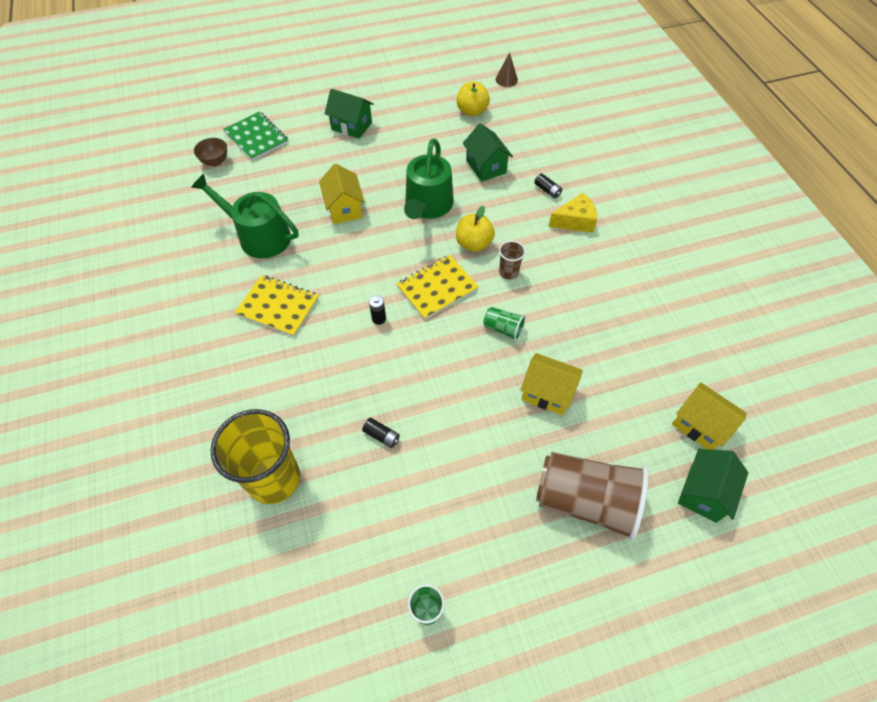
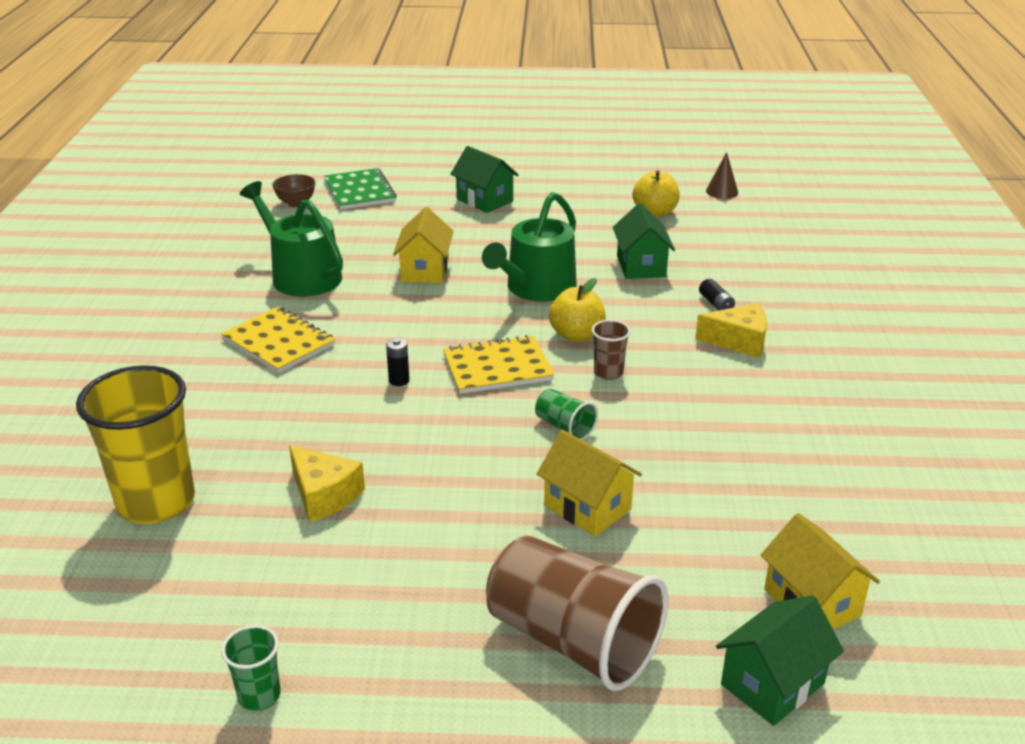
camera: 20 degrees right, 25 degrees down
black battery [362,418,400,448] -> yellow cheese [289,445,365,522]

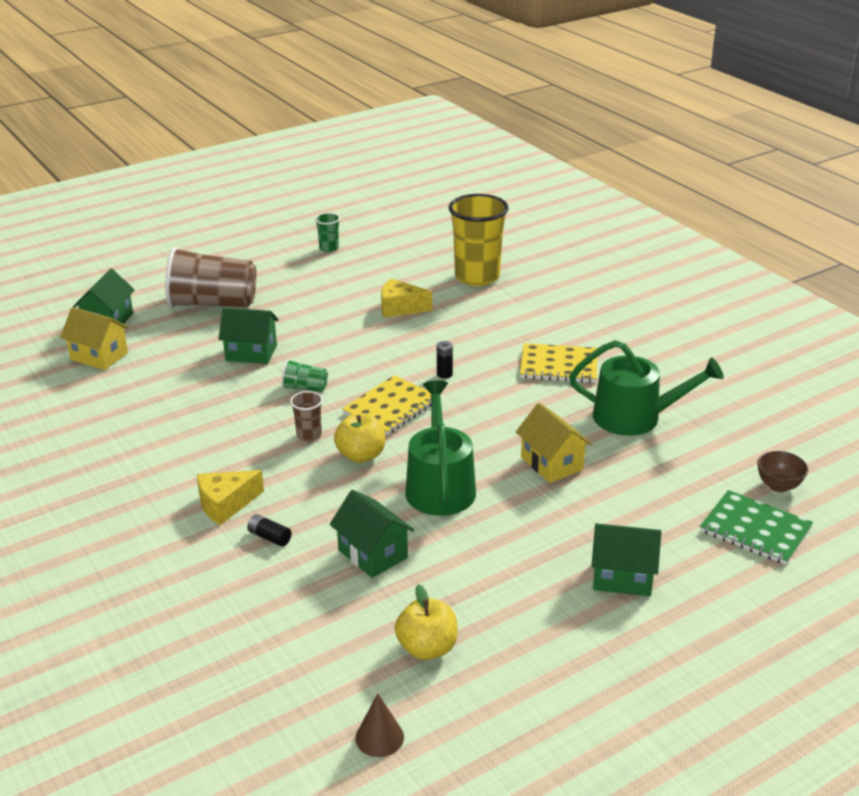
camera: 145 degrees right, 0 degrees up
yellow house [537,430,642,537] -> green house [219,308,279,364]

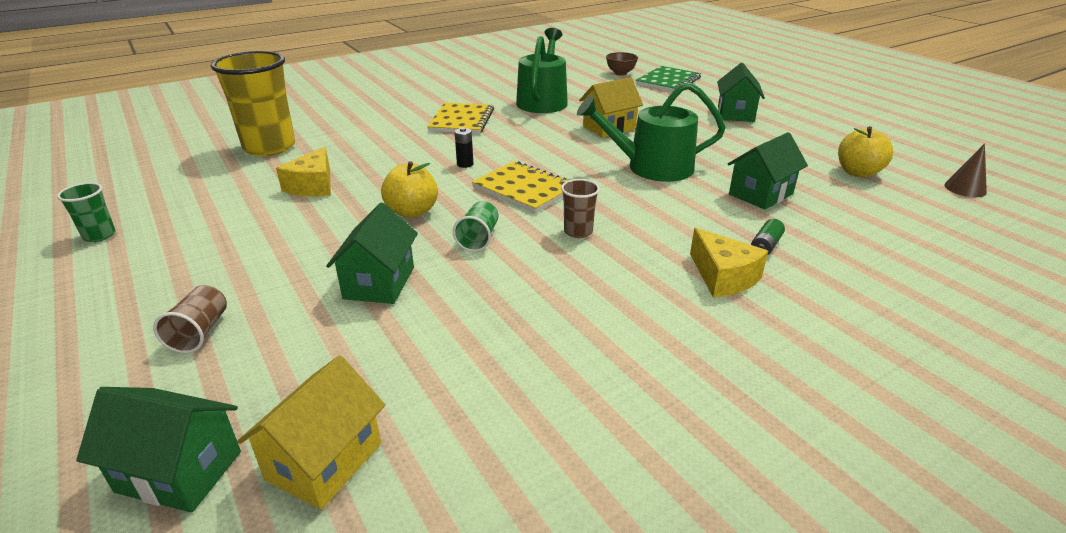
camera: 90 degrees left, 0 degrees up
brown cup [165,247,256,308] -> brown cup [153,285,227,353], size x0.45
black battery [247,514,292,547] -> green battery [751,219,785,255]
yellow apple [334,413,385,463] -> yellow apple moved to [381,161,438,218]

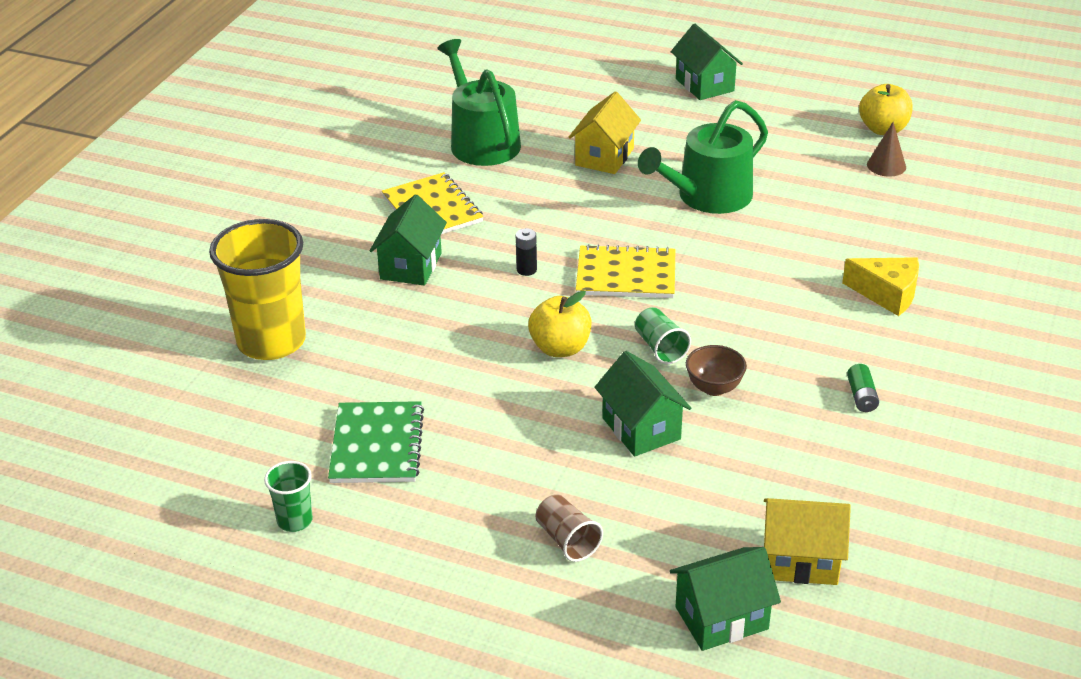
camera: 35 degrees left, 5 degrees up
yellow house [237,355,385,510] -> yellow house turned 75 degrees counterclockwise [764,498,851,585]
yellow cheese [276,147,331,197] -> none
brown cup [561,179,600,238] -> none
brown bowl [606,52,638,76] -> brown bowl moved to [686,345,747,396]
green notebook [635,66,701,92] -> green notebook moved to [328,401,424,483]
green house [728,132,808,210] -> green house moved to [370,194,447,286]
green battery [751,219,785,255] -> green battery moved to [847,364,879,412]
brown cone [944,143,987,197] -> brown cone moved to [867,122,906,177]

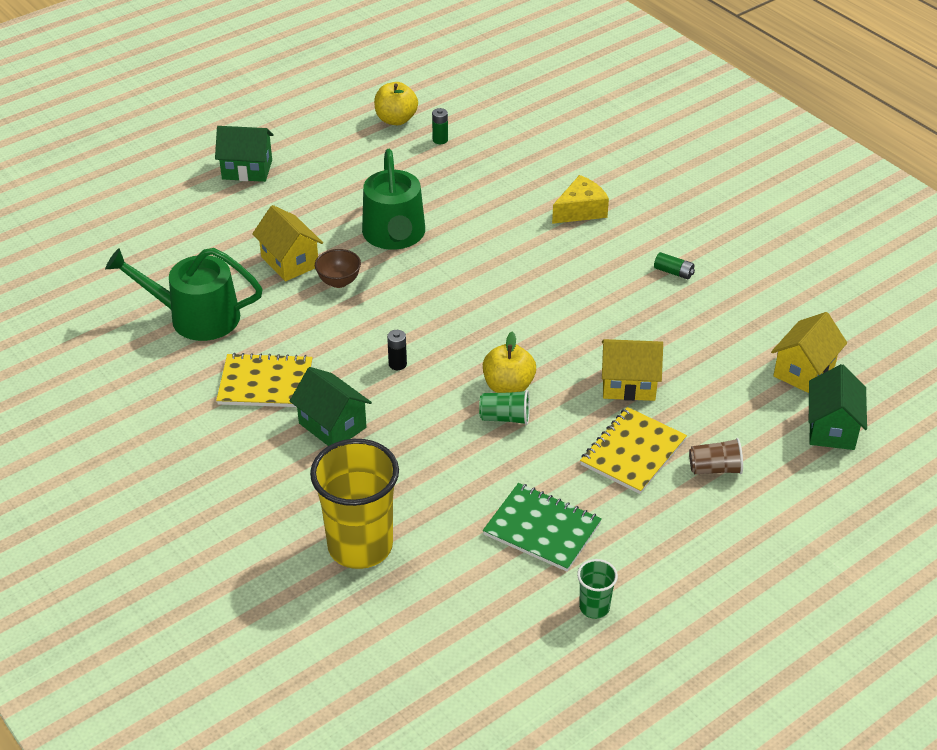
camera: 60 degrees left, 5 degrees up
yellow notebook [576,244,675,298] -> yellow notebook moved to [580,407,687,494]
green house [595,351,691,456] -> yellow house [602,339,663,401]
green cup [635,307,691,364] -> green cup moved to [479,390,530,425]
brown bowl [686,345,747,396] -> brown bowl moved to [315,249,361,288]
brown cone [867,122,906,177] -> green battery [432,108,448,144]

